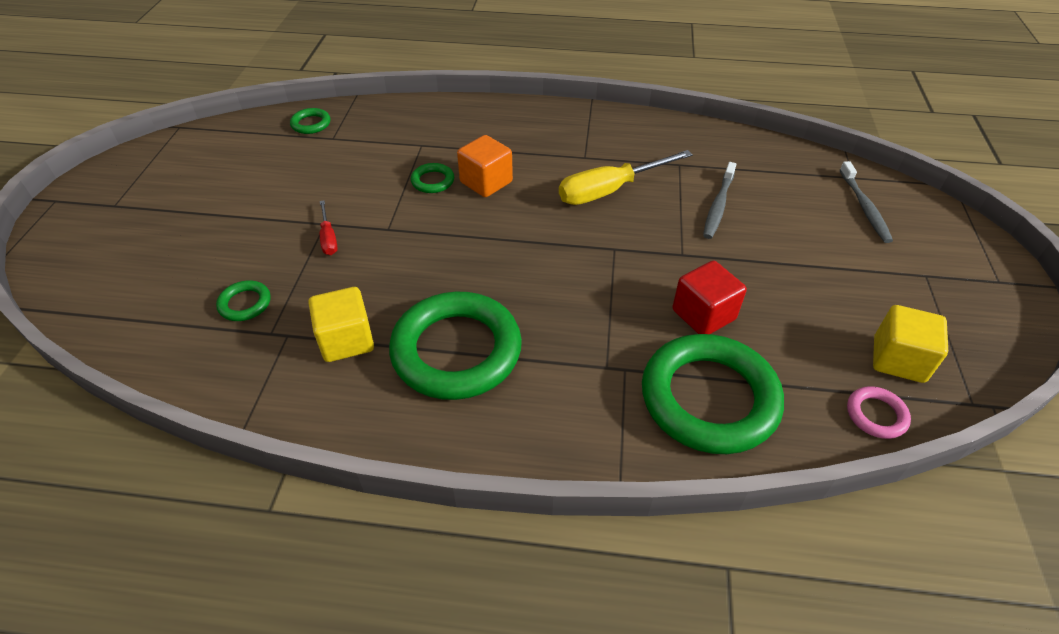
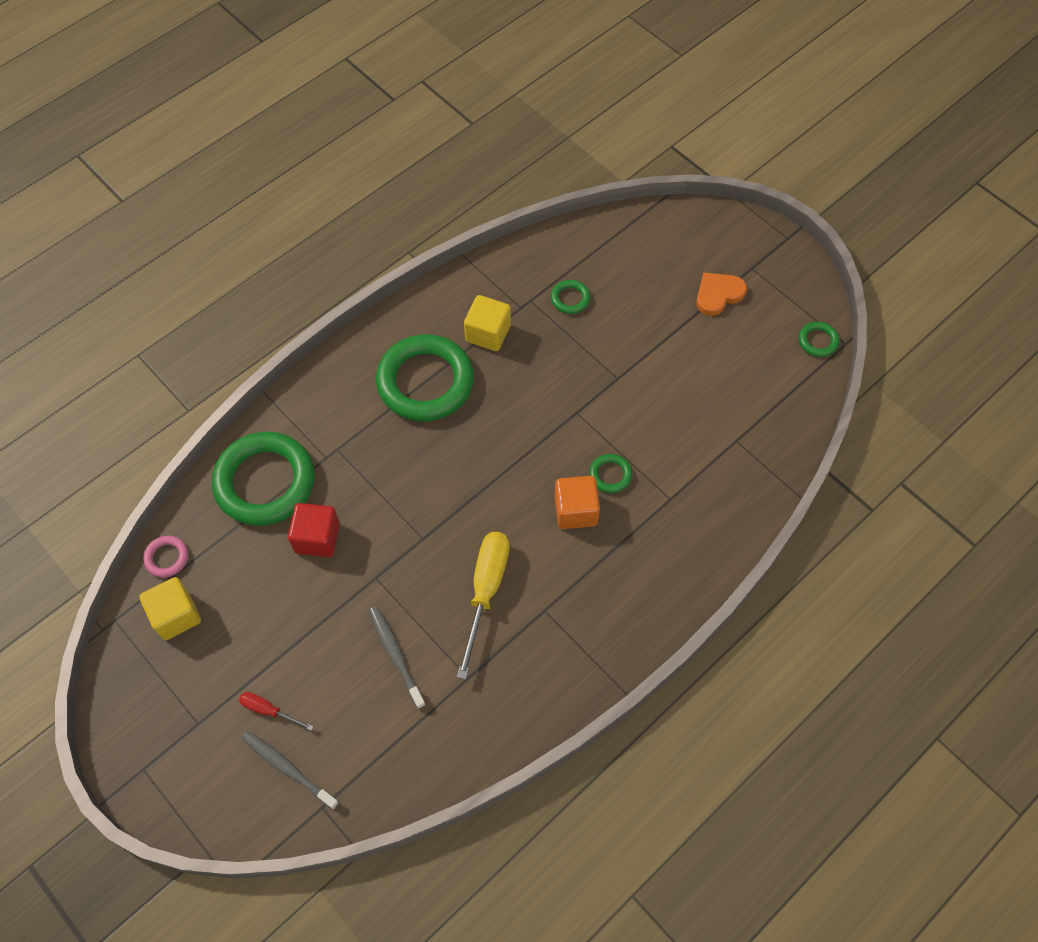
camera: 130 degrees right, 15 degrees up
green ring [290,108,330,134] -> green ring moved to [799,322,839,357]
red screwdriver [320,200,338,255] -> red screwdriver moved to [239,692,314,731]
none -> orange heart [696,272,747,316]

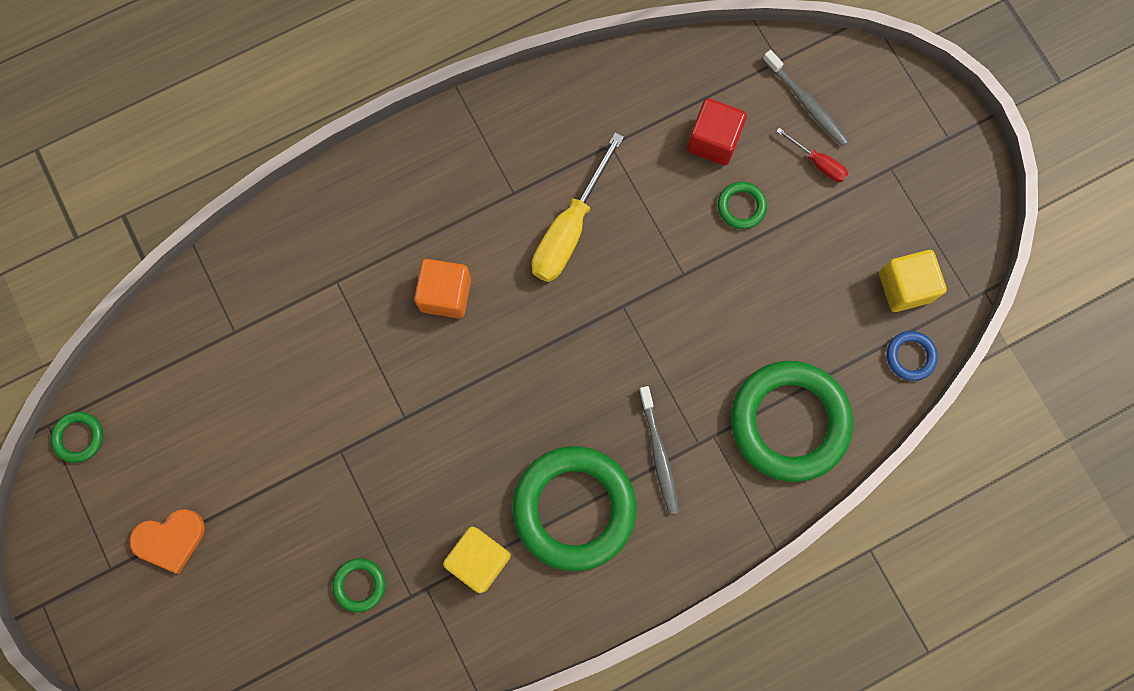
camera: 165 degrees left, 15 degrees up
pink ring [143,536,188,578] -> blue ring [887,331,938,381]
red cube [288,503,340,557] -> red cube moved to [687,98,747,165]
grey toothbrush [369,606,426,709] -> grey toothbrush moved to [639,386,679,515]
green ring [589,454,632,493] -> green ring moved to [718,182,767,229]

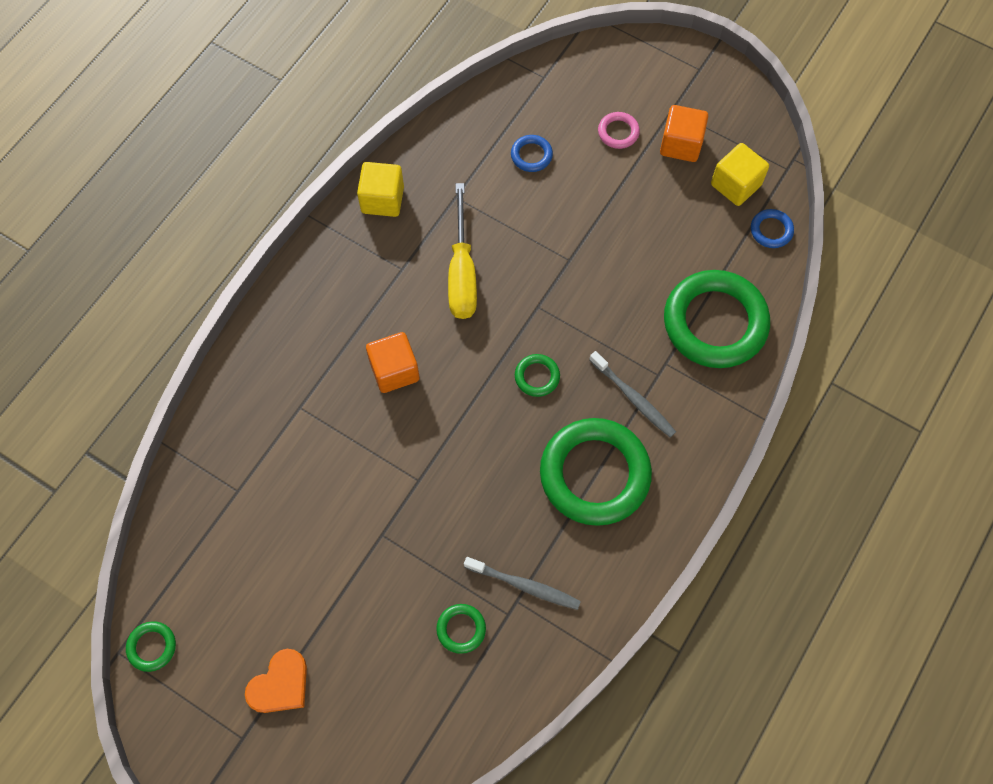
camera: 30 degrees left, 10 degrees down
yellow cube [443,526,511,593] -> yellow cube moved to [357,162,404,217]
red cube [687,98,747,165] -> blue ring [511,135,553,172]
green ring [718,182,767,229] -> green ring moved to [515,354,560,397]
grey toothbrush [763,50,849,147] -> grey toothbrush moved to [464,557,581,610]
red screwdriver [776,128,848,182] -> pink ring [598,112,640,149]
none -> orange cube [660,105,708,162]

